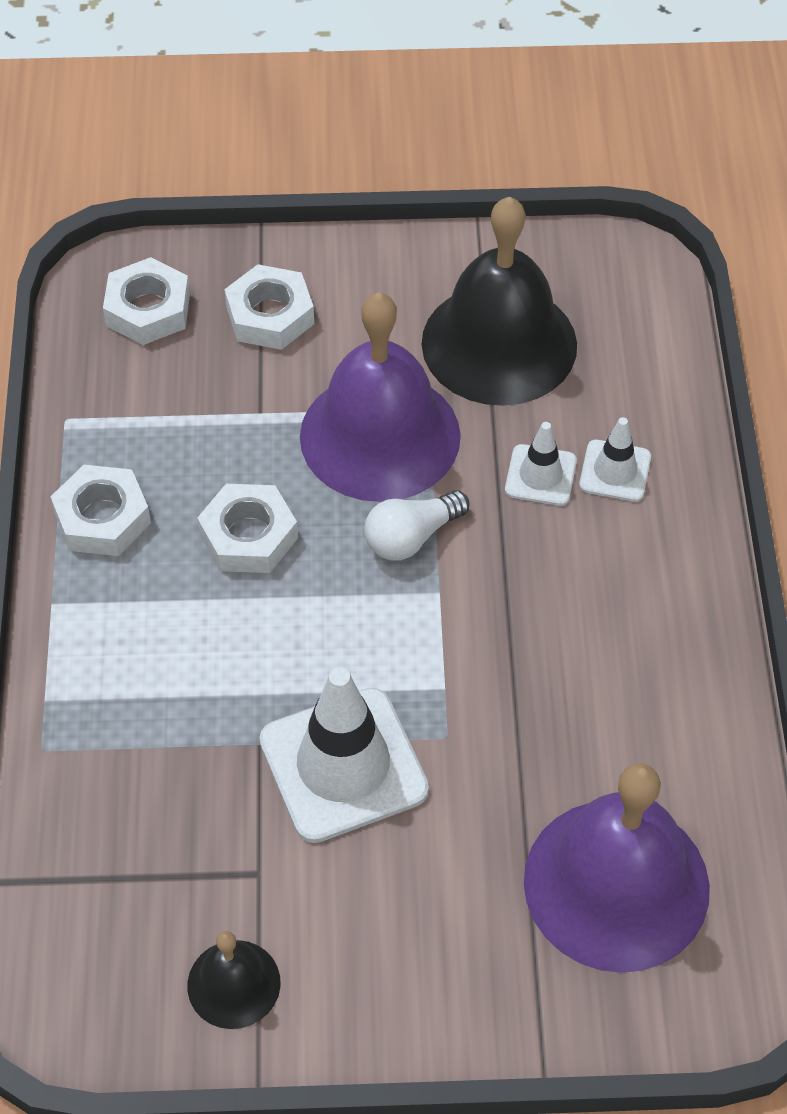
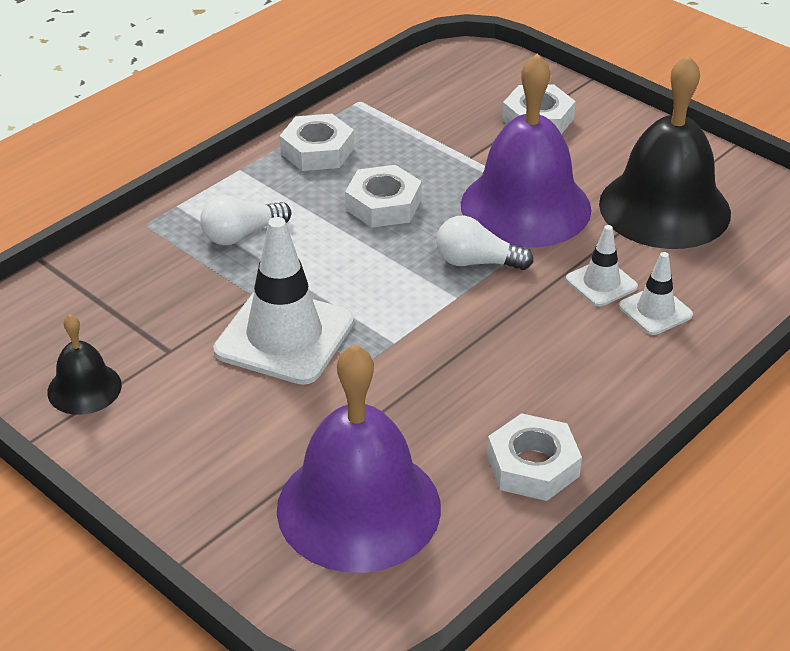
camera: 45 degrees right, 15 degrees down
white nut [103,257,190,345] -> white nut moved to [487,413,582,501]
none -> white light bulb [201,195,291,245]

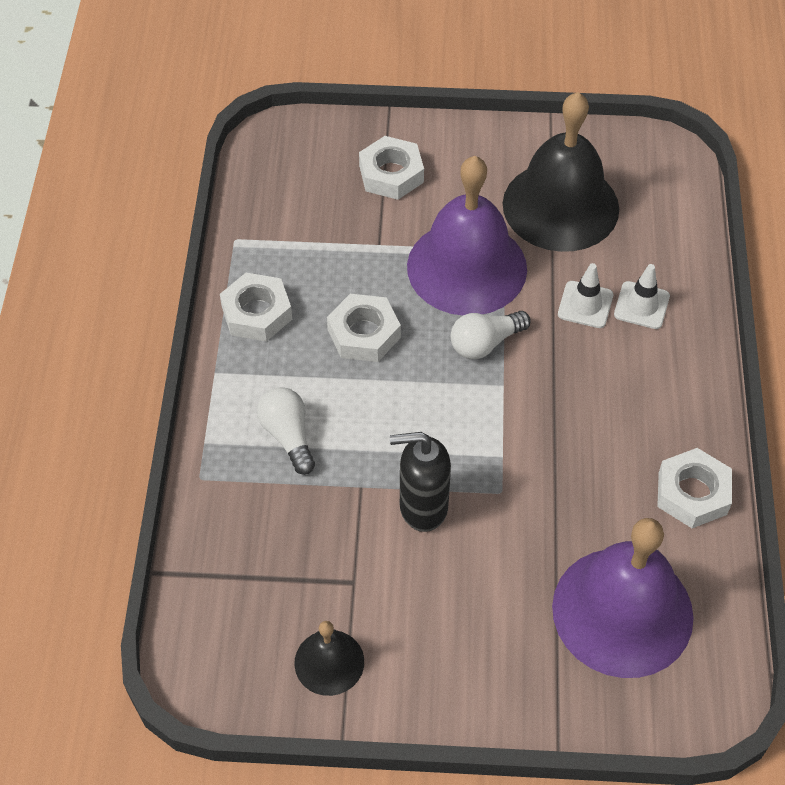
camera: 40 degrees left, 15 degrees up
white light bulb [201,195,291,245] -> white light bulb turned 135 degrees clockwise [257,387,315,475]
white traffic cone [213,217,354,385] -> black soap dispenser [390,432,451,532]

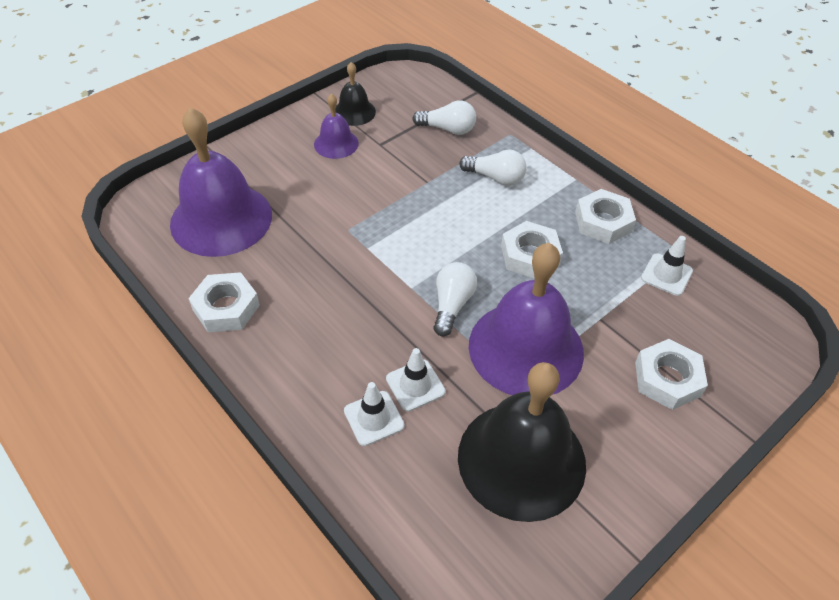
camera: 135 degrees right, 5 degrees down
black soap dispenser [390,432,451,532] -> none
none -> purple bell [314,93,359,159]
none -> white light bulb [412,100,476,135]
none -> white traffic cone [641,236,693,296]

